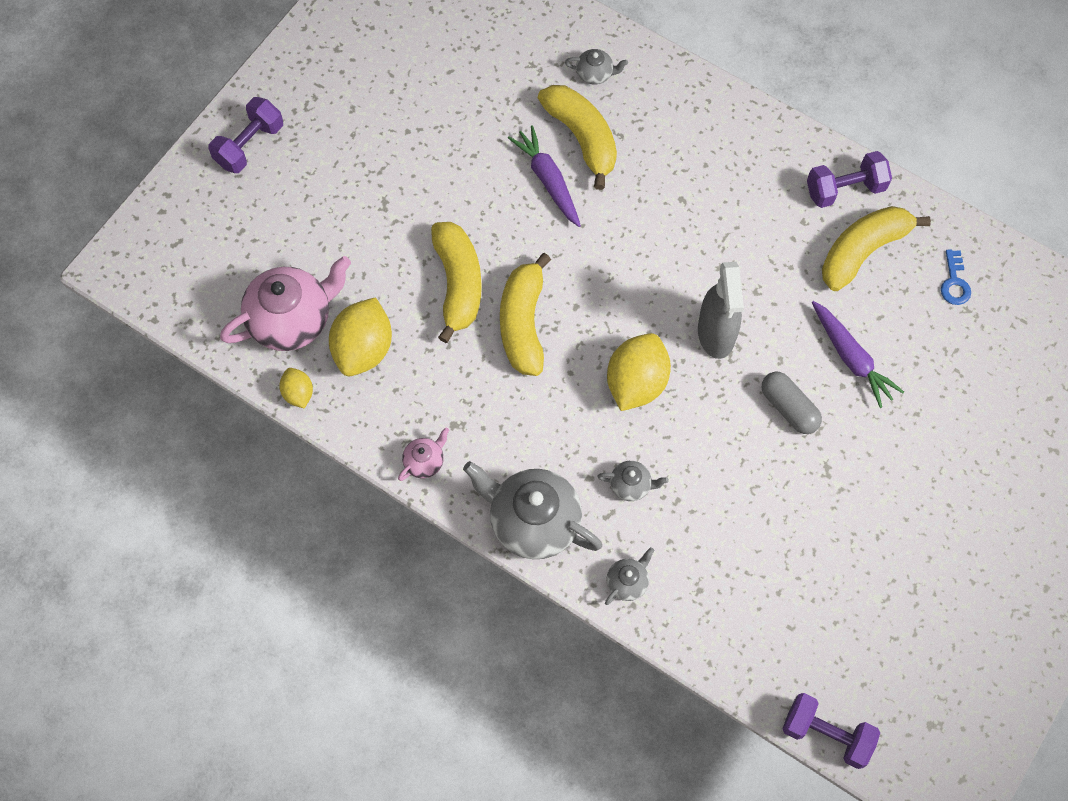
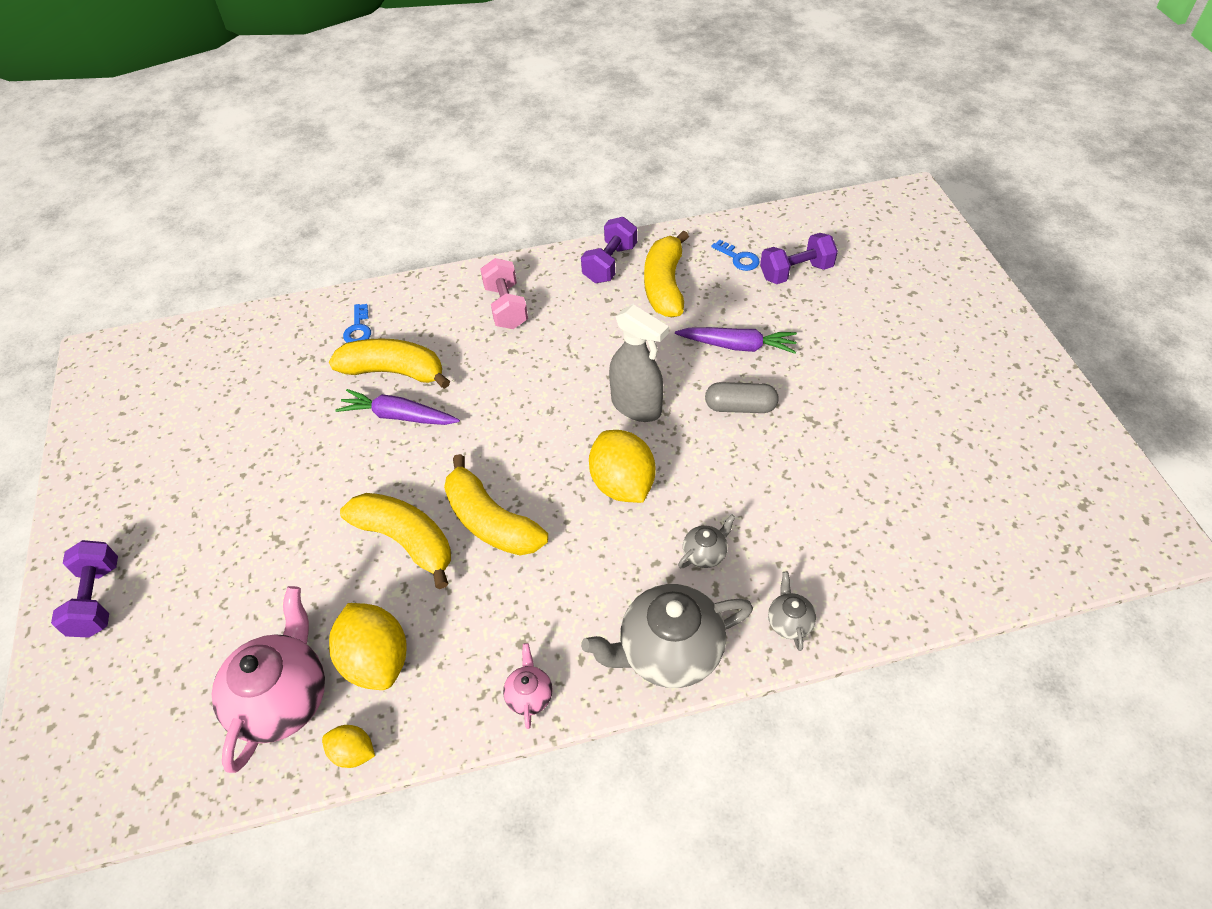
camera: 45 degrees left, 15 degrees down
grey teapot [565,49,628,84] -> blue key [343,304,371,343]
purple dumbbell [782,693,880,769] -> purple dumbbell moved to [760,233,838,284]
none -> pink dumbbell [480,258,528,329]

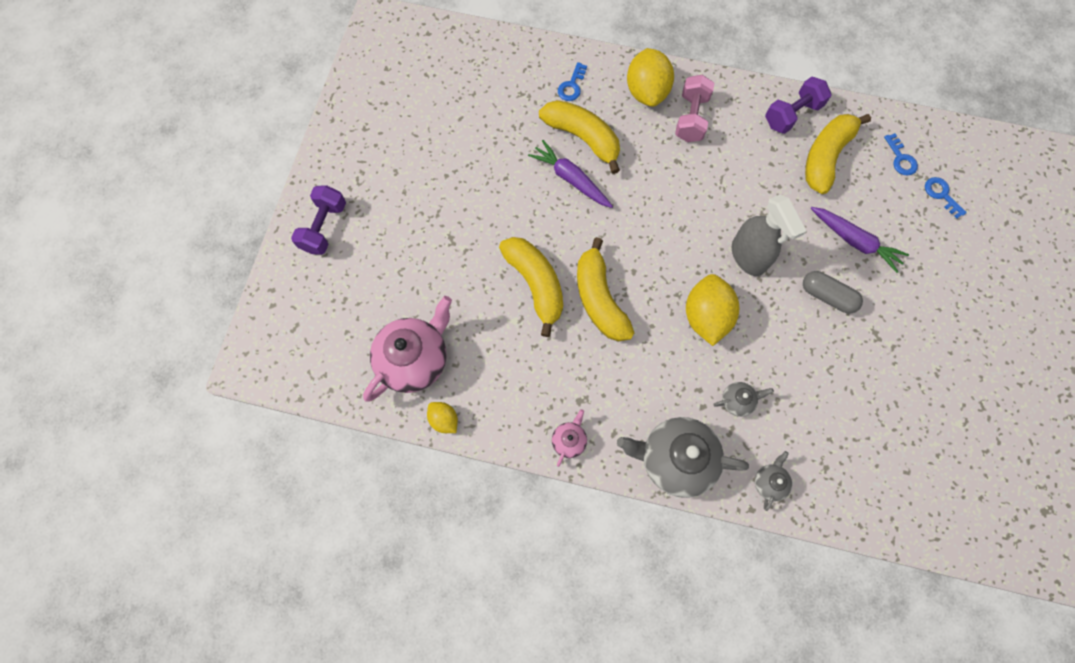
camera: 25 degrees right, 20 degrees up
yellow lemon [329,603,407,690] -> yellow lemon moved to [627,48,674,107]
purple dumbbell [760,233,838,284] -> blue key [925,177,967,218]

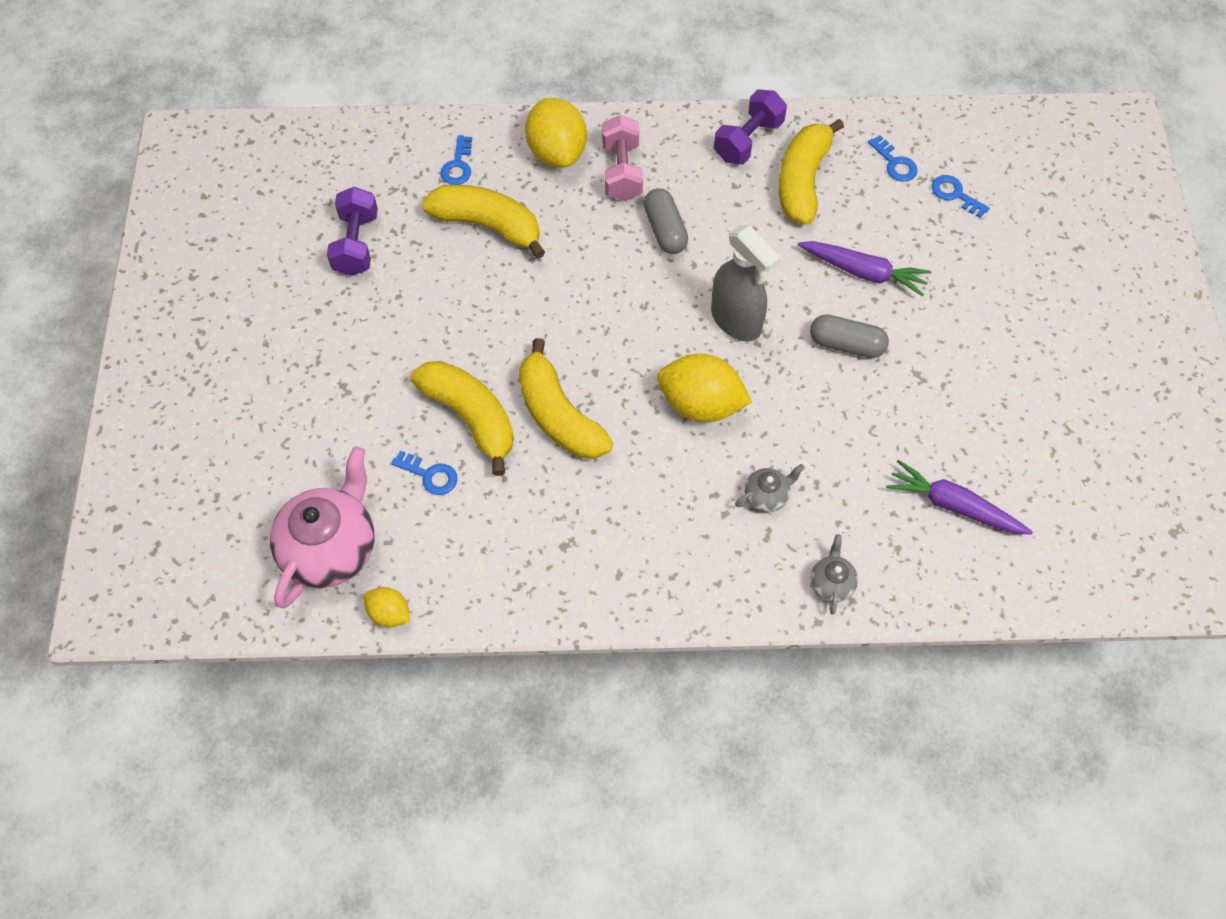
camera: 15 degrees left, 10 degrees down
purple dumbbell [291,185,346,255] -> purple dumbbell moved to [327,187,378,276]
purple carrot [528,140,613,208] -> purple carrot moved to [886,460,1033,534]
pink teapot [552,409,587,467] -> none
grey teapot [617,417,749,498] -> none
yellow lemon [686,274,739,346] -> yellow lemon turned 60 degrees counterclockwise [657,354,752,422]
none -> blue key [391,450,458,495]
none -> grey capsule [644,188,688,254]

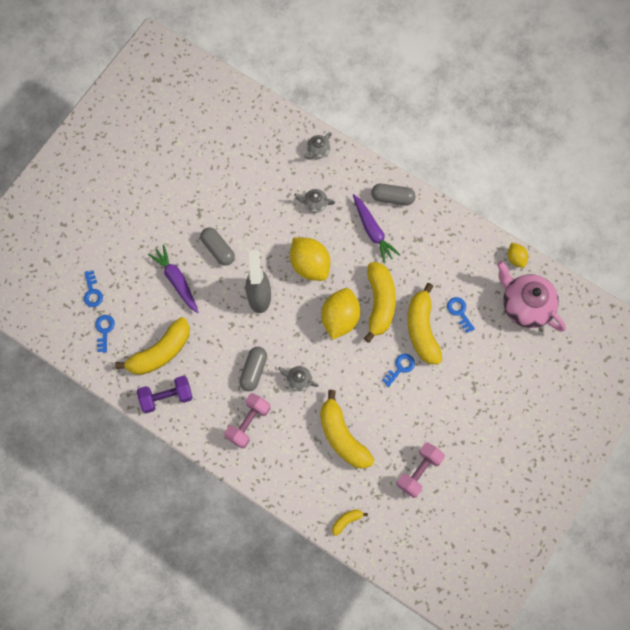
camera: 145 degrees left, 10 degrees up
pink teapot [270,446,375,608] -> pink teapot turned 75 degrees clockwise [497,261,566,332]
purple dumbbell [327,187,378,276] -> pink dumbbell [397,442,445,498]
blue key [440,135,472,185] -> blue key moved to [382,354,415,387]
yellow lemon [525,98,587,167] -> yellow lemon moved to [322,288,360,340]
purple carrot [886,460,1033,534] -> purple carrot moved to [353,194,400,263]
none -> grey teapot [278,366,319,391]
none -> yellow banana [332,509,368,536]
none -> grey capsule [371,184,415,205]

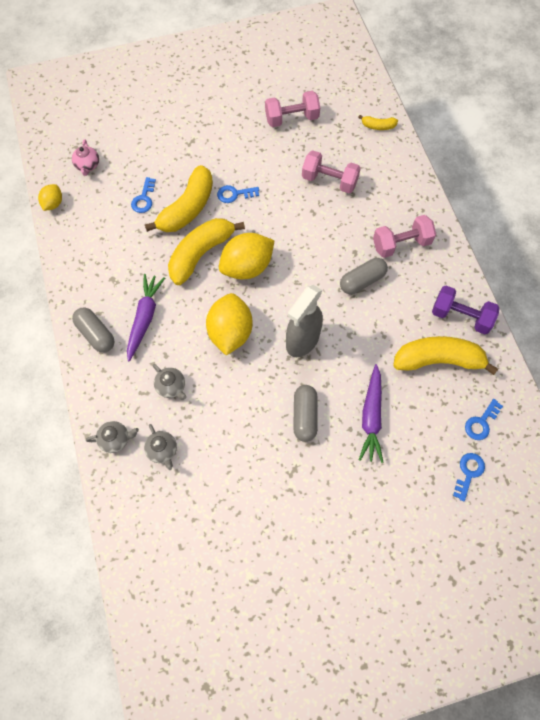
camera: 140 degrees left, 5 degrees down
grey teapot [278,366,319,391] -> grey teapot moved to [144,424,177,470]
yellow banana [320,390,374,469] -> pink dumbbell [302,150,361,193]
pink teapot [497,261,566,332] -> pink teapot [72,139,99,176], size x0.46

